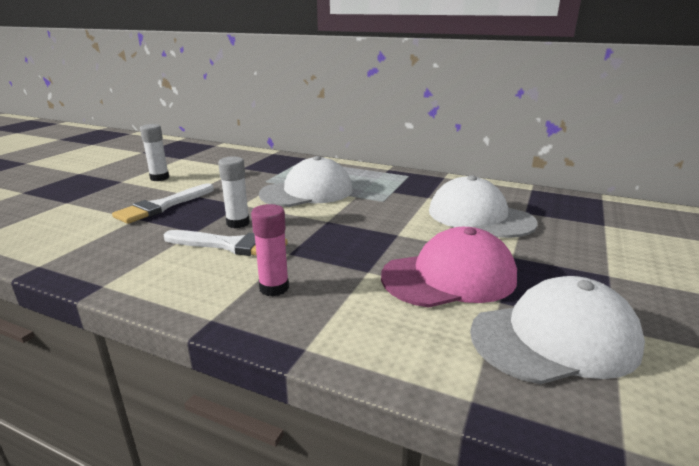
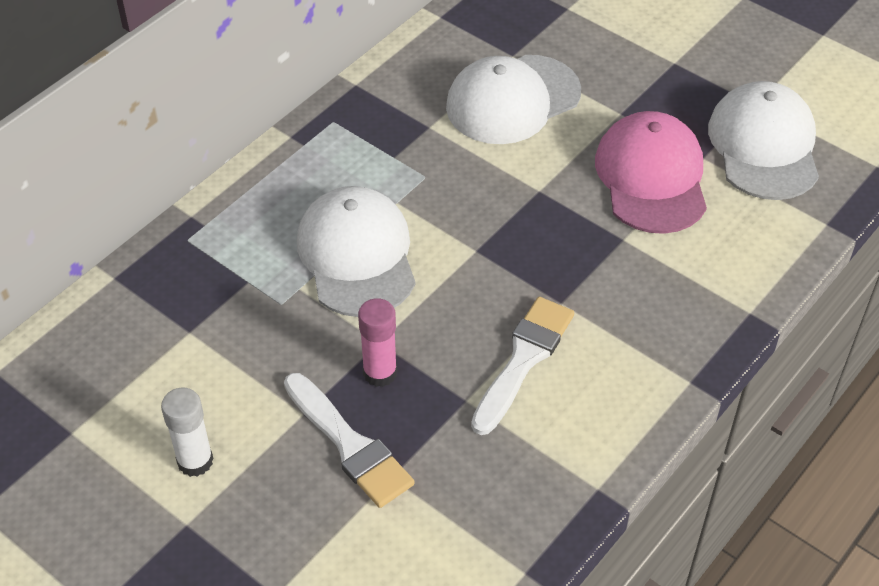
camera: 75 degrees left, 25 degrees up
white glue stick [218,156,250,228] -> none
pink glue stick [251,204,289,297] -> pink glue stick moved to [358,298,397,387]

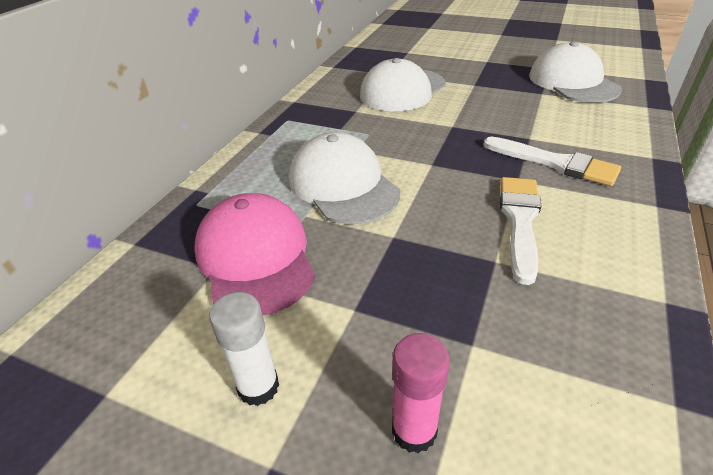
camera: 15 degrees left, 10 degrees down
white brush [284,373,414,508] -> white brush moved to [483,136,621,186]
pink glue stick [358,298,397,387] -> pink glue stick moved to [392,333,450,453]
pink cap [595,111,707,234] -> pink cap moved to [194,193,315,315]

